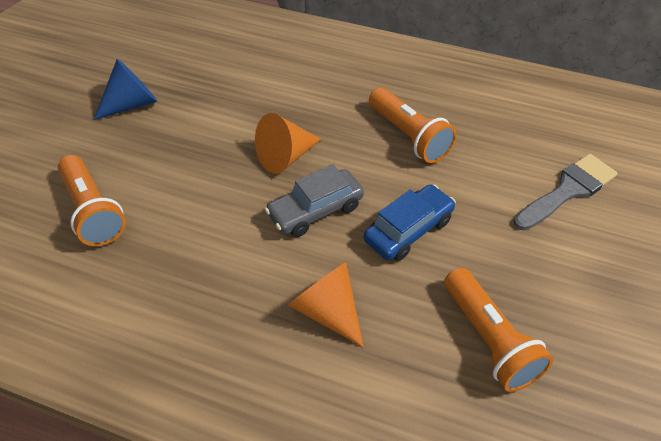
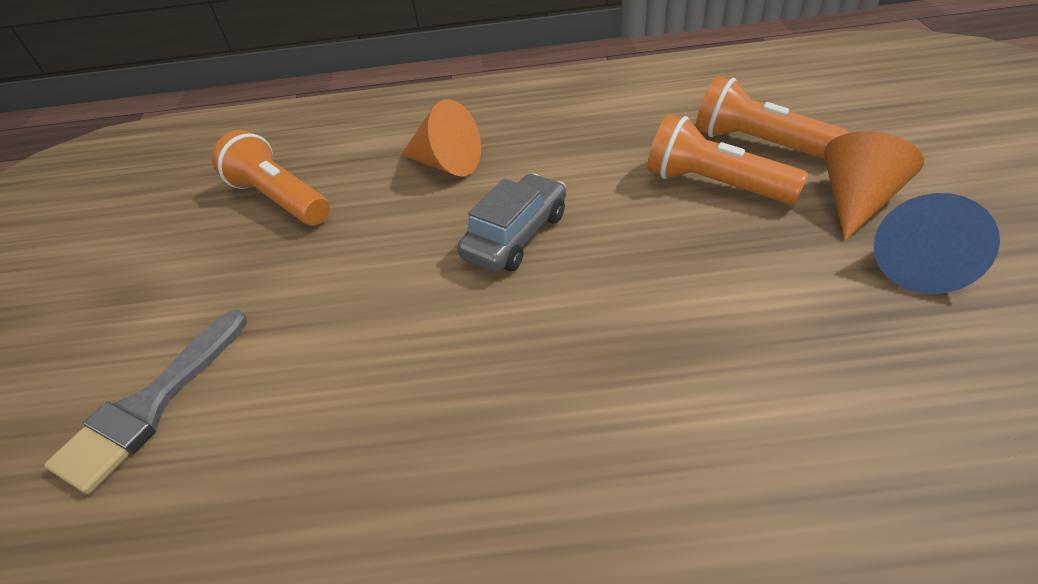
camera: 160 degrees right, 5 degrees down
orange cone [255,113,321,174] -> orange cone moved to [824,131,924,241]
blue car [364,184,456,261] -> none
orange flashlight [369,88,457,163] -> orange flashlight moved to [647,114,808,205]

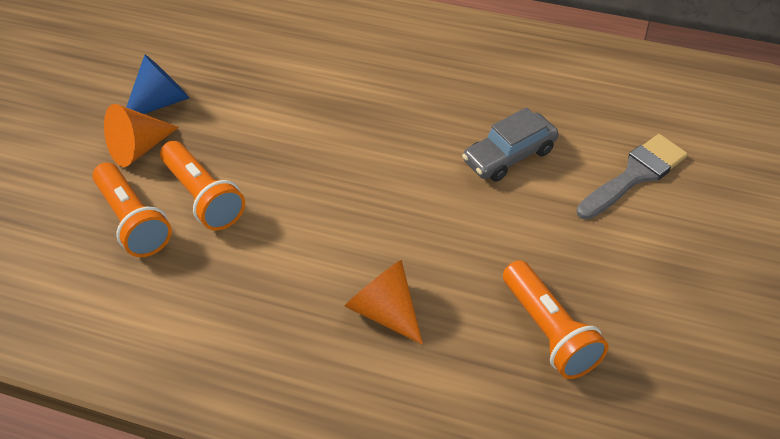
camera: 160 degrees left, 5 degrees up
grey car [457,173,566,272] -> grey car moved to [462,107,558,182]

